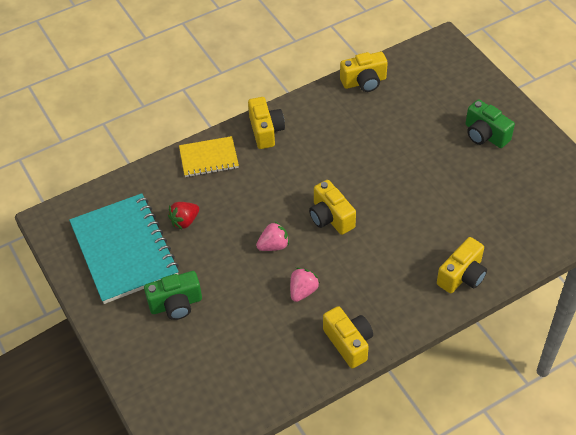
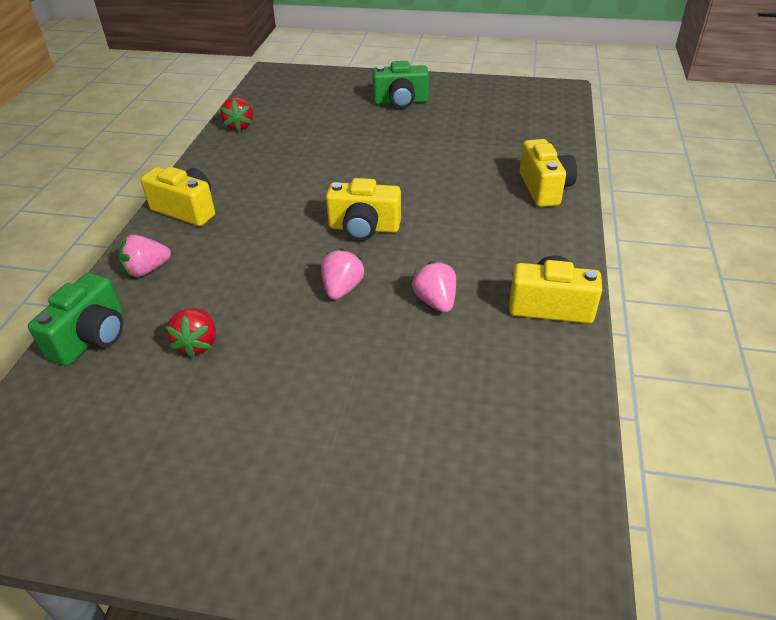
camera: 50 degrees left, 10 degrees down
turquoise notebook [69,193,179,304] -> none
green camera [144,271,202,320] -> green camera moved to [28,273,123,366]
yellow notebook [179,136,239,177] -> pink strawberry [118,235,171,277]
yellow camera [340,52,388,92] -> red strawberry [220,97,253,131]

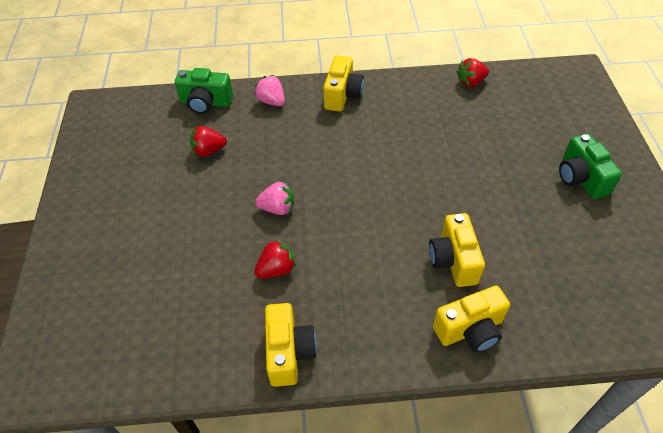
camera: 75 degrees right, 10 degrees up
yellow camera [326,178,401,241] -> yellow camera moved to [429,213,485,287]
pink strawberry [412,261,456,313] -> red strawberry [254,239,296,278]

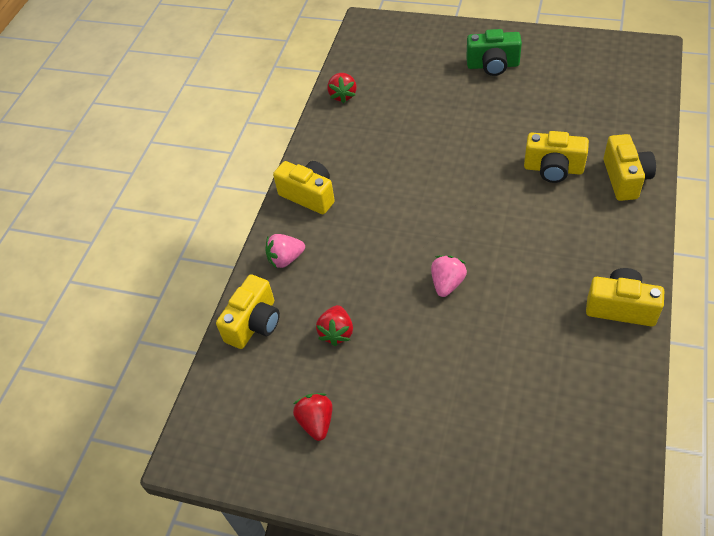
camera: 65 degrees left, 0 degrees up
green camera [175,68,233,114] -> yellow camera [216,275,280,349]
red strawberry [254,239,296,278] -> red strawberry moved to [293,393,333,441]

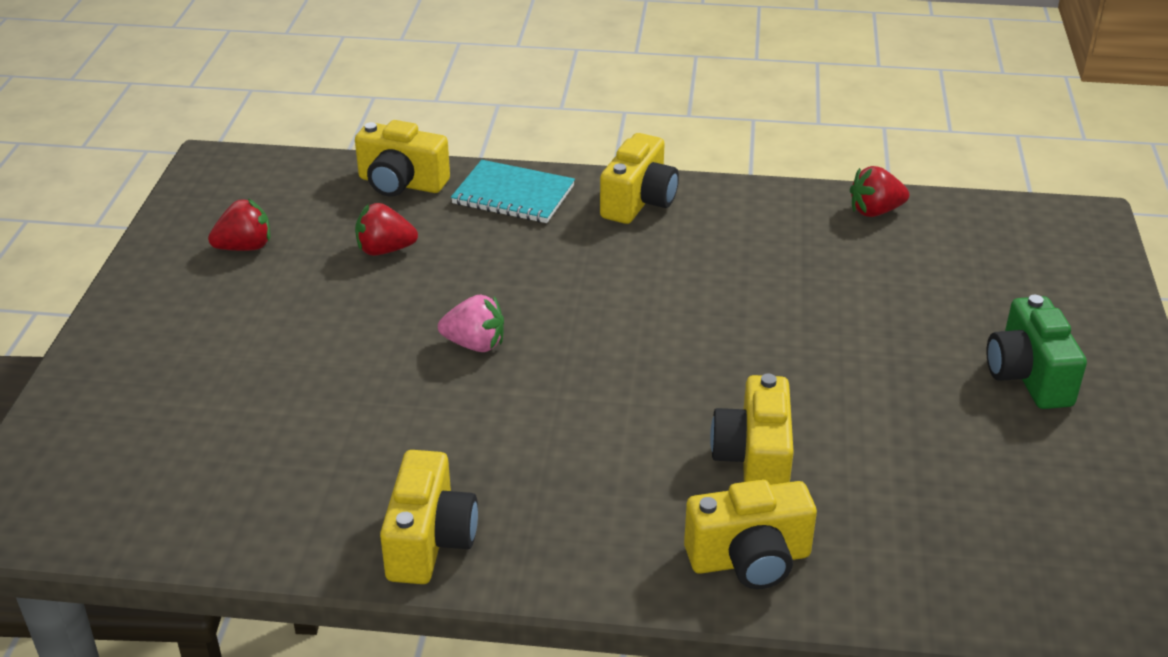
camera: 75 degrees right, 15 degrees down
pink strawberry [265,234,305,269] -> turquoise notebook [451,160,575,223]

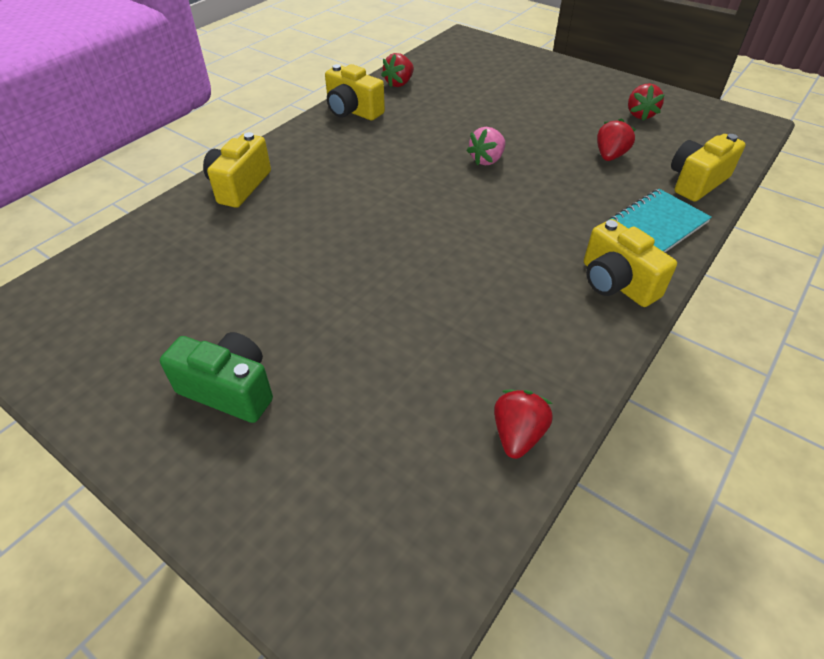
camera: 120 degrees right, 10 degrees up
yellow camera [710,374,794,485] -> none
none -> red strawberry [381,53,414,87]

